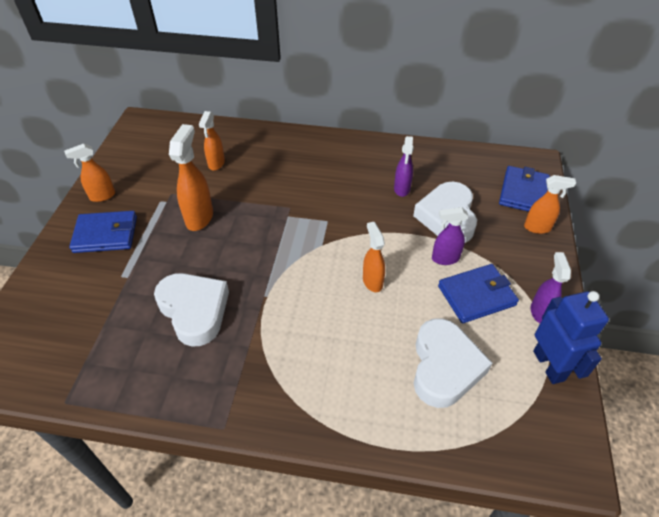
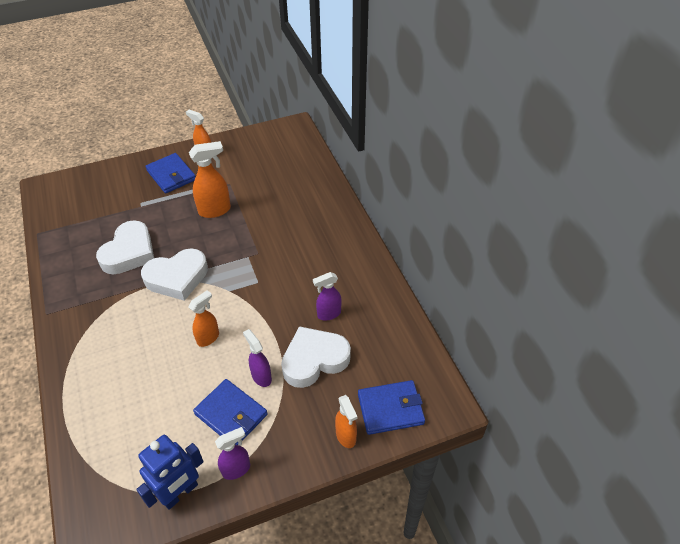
camera: 60 degrees right, 0 degrees up
orange spray bottle [199,111,225,171] -> none
white heart [414,318,492,408] -> white heart moved to [141,248,208,301]

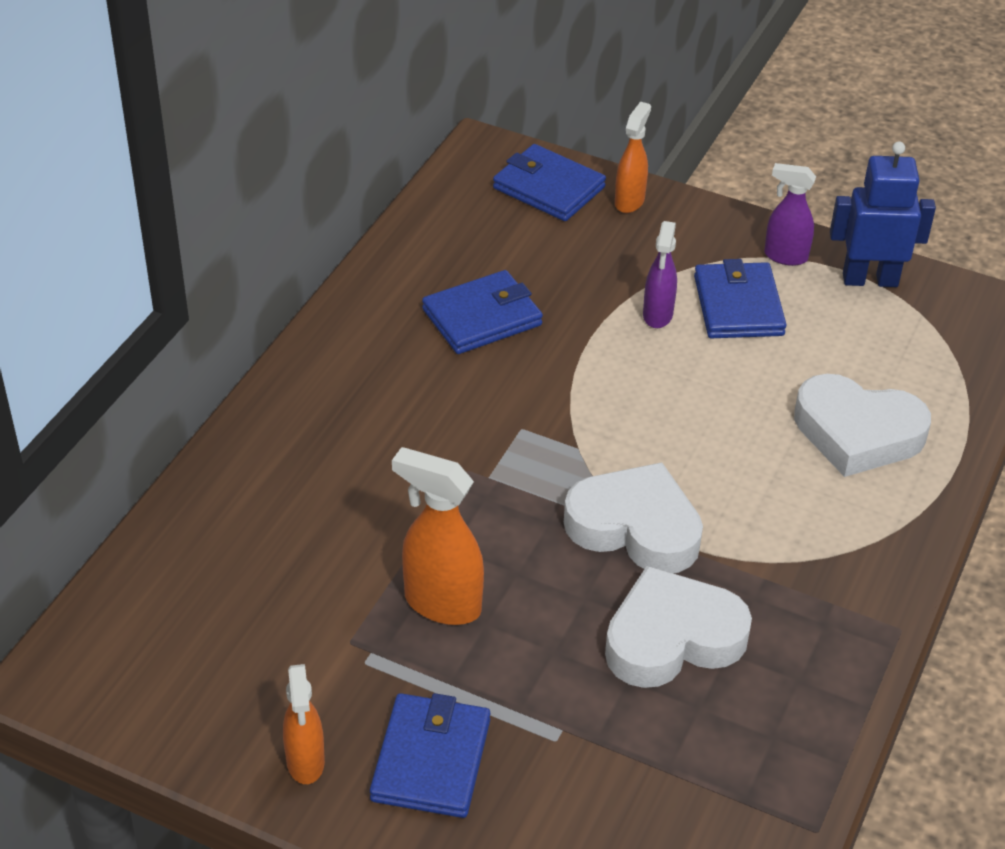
camera: 135 degrees left, 5 degrees down
orange spray bottle [189,290,219,347] -> none
white heart [281,326,351,388] -> white heart moved to [794,374,931,477]
purple spray bottle [313,272,342,320] -> blue wallet [422,270,543,354]

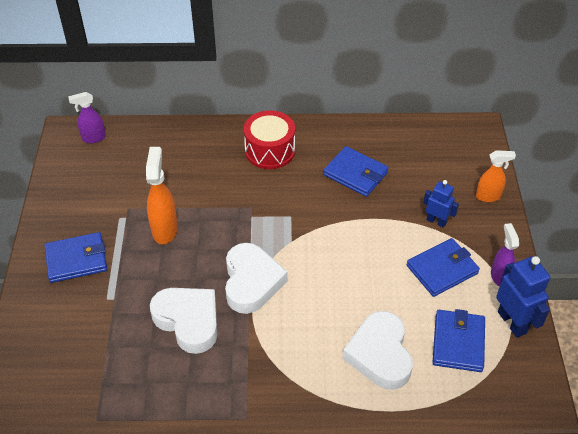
camera: 65 degrees right, 5 degrees up
orange spray bottle [283,664,325,784] -> none
blue wallet [493,144,606,221] -> blue wallet moved to [433,309,485,372]
purple spray bottle [643,221,677,328] -> purple spray bottle moved to [68,92,106,143]
none -> red drum [244,110,295,169]
none -> blue robot [423,180,459,228]

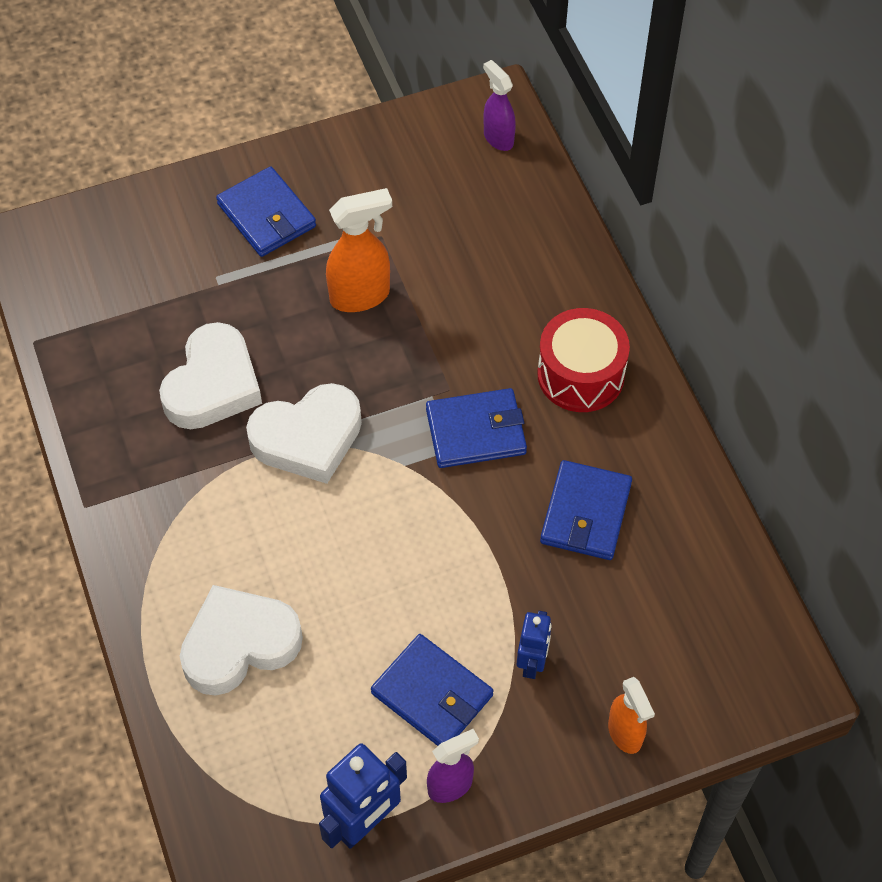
camera: 70 degrees right, 10 degrees up
blue wallet [433,309,485,372] -> blue wallet moved to [426,388,527,468]

